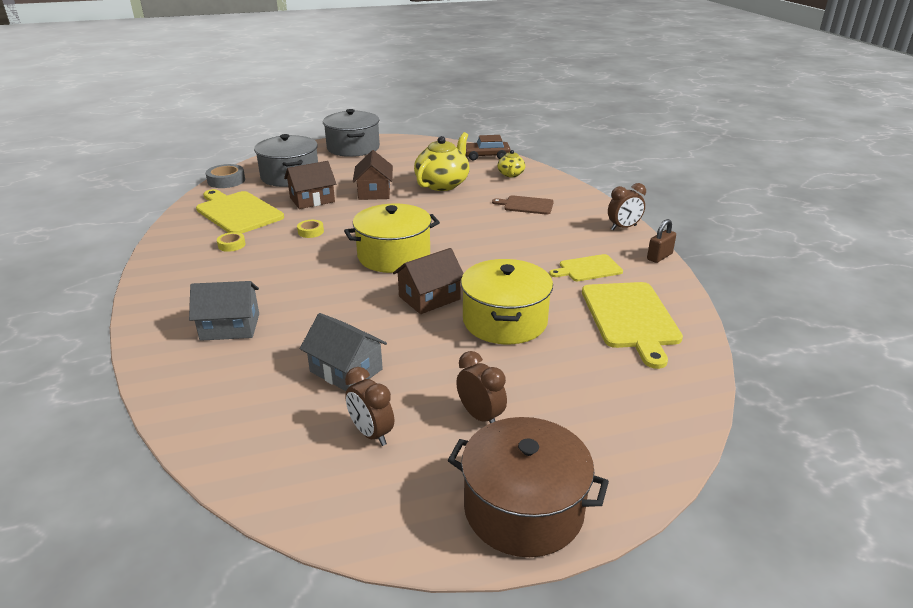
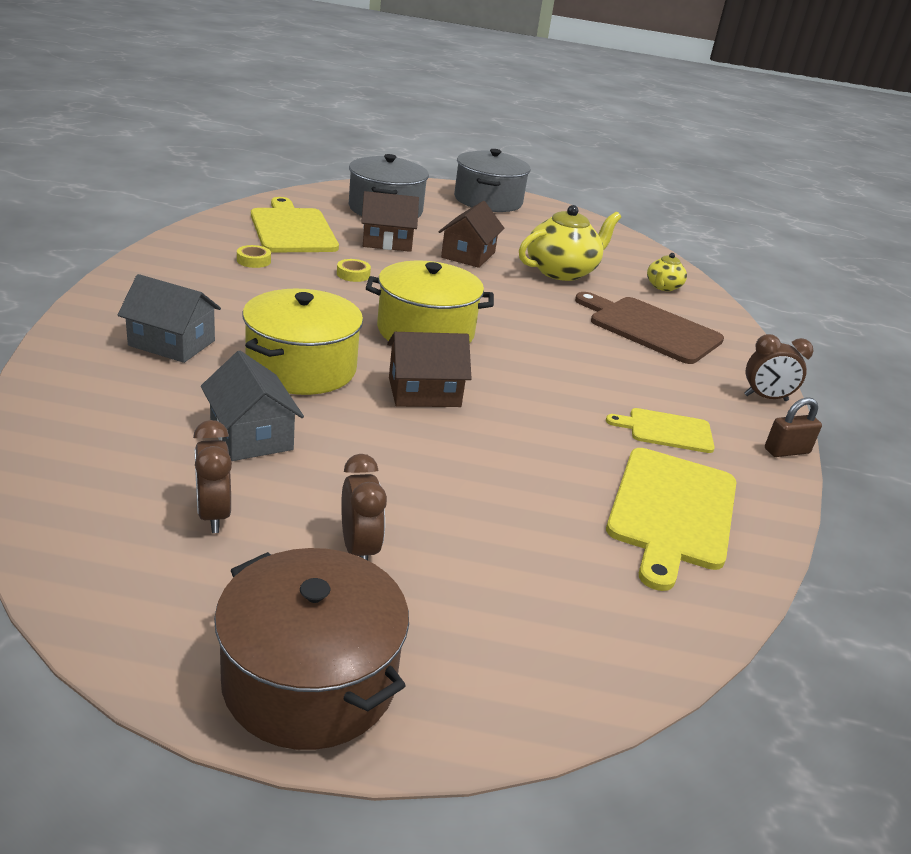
camera: 20 degrees right, 0 degrees up
grey tape [206,164,245,188] -> none
yellow pot [461,259,553,344] -> yellow pot moved to [243,288,363,395]
brown car [465,135,511,161] -> none
brown cutting board [492,195,554,215] -> brown cutting board [575,292,724,364], size x1.75

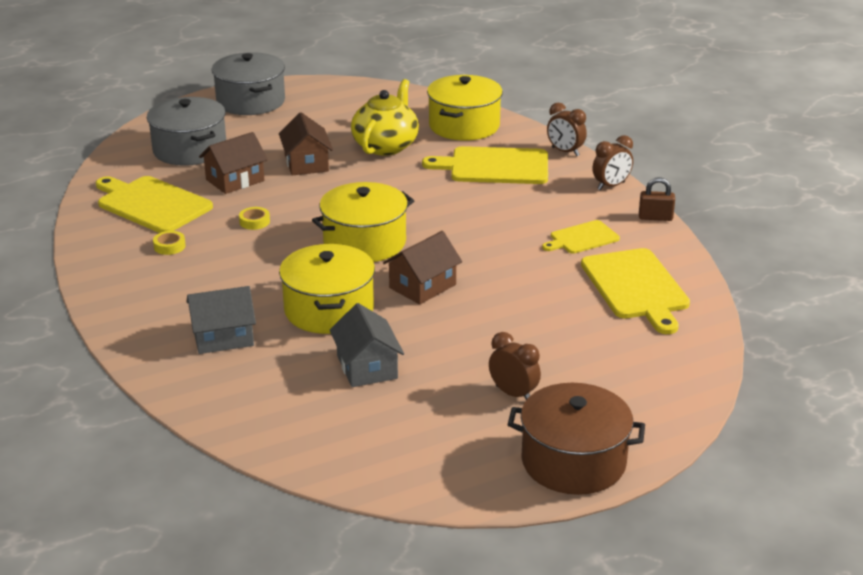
camera: 30 degrees left, 0 degrees up
brown clock [193,420,232,533] -> brown clock moved to [547,103,587,156]
grey house [201,351,304,461] -> grey house turned 45 degrees clockwise [330,303,404,387]
brown cutting board [575,292,724,364] -> yellow cutting board [422,146,548,184]
yellow teapot [647,253,687,291] -> yellow pot [427,75,503,141]
brown padlock [765,397,822,457] -> brown padlock turned 60 degrees clockwise [639,177,675,221]

